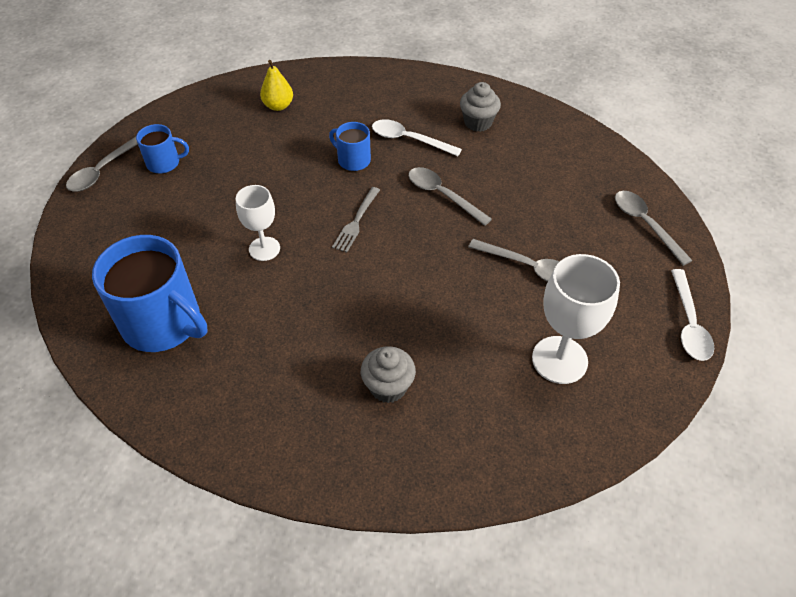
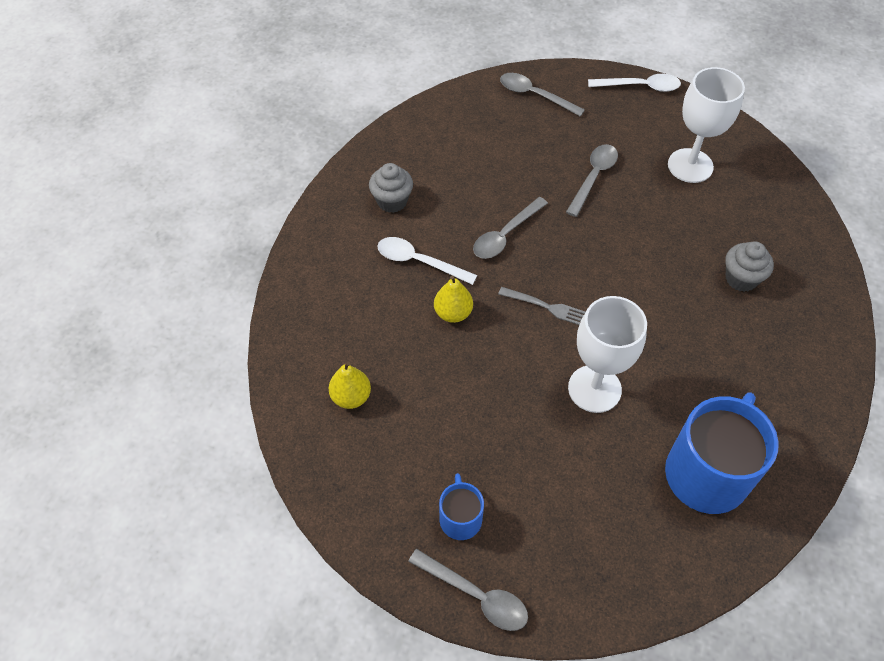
camera: 90 degrees left, 5 degrees up
white goblet [236,185,280,261] -> white goblet [568,296,647,413], size x1.58
blue mug [329,122,371,171] -> yellow pear [434,275,473,323]
white spoon [372,119,462,156] -> white spoon turned 90 degrees clockwise [377,237,478,285]
grey spoon [615,191,693,266] -> grey spoon turned 60 degrees clockwise [500,73,585,117]

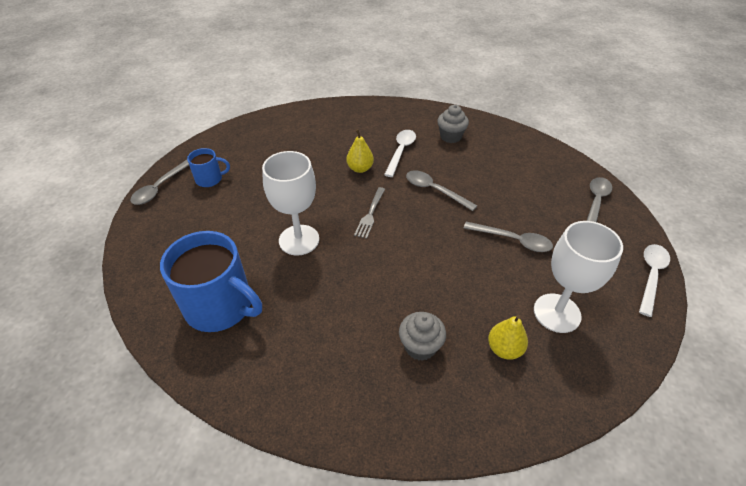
camera: 85 degrees right, 10 degrees down
yellow pear [329,361,371,409] -> yellow pear moved to [488,315,528,360]
white spoon [588,74,681,92] -> white spoon turned 150 degrees counterclockwise [639,244,670,317]

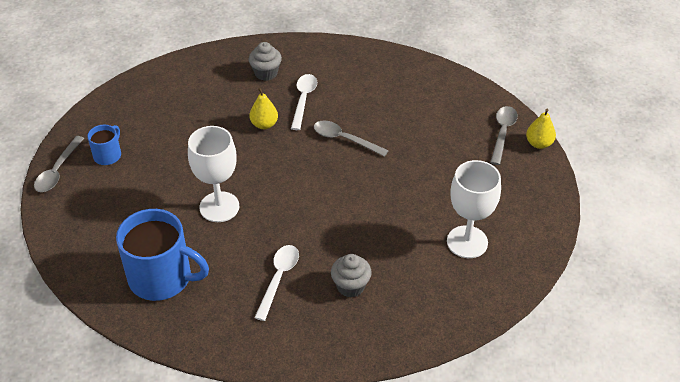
camera: 10 degrees left, 0 degrees up
blue mug [187,148,230,187] -> blue mug turned 45 degrees counterclockwise [87,125,121,165]
grey fork [354,187,385,239] -> none
grey cupcake [437,105,469,143] -> grey cupcake moved to [249,42,282,81]
grey spoon [464,221,553,252] -> none
yellow pear [488,315,528,360] -> yellow pear moved to [526,109,556,149]
white spoon [639,244,670,317] -> white spoon moved to [254,245,299,321]

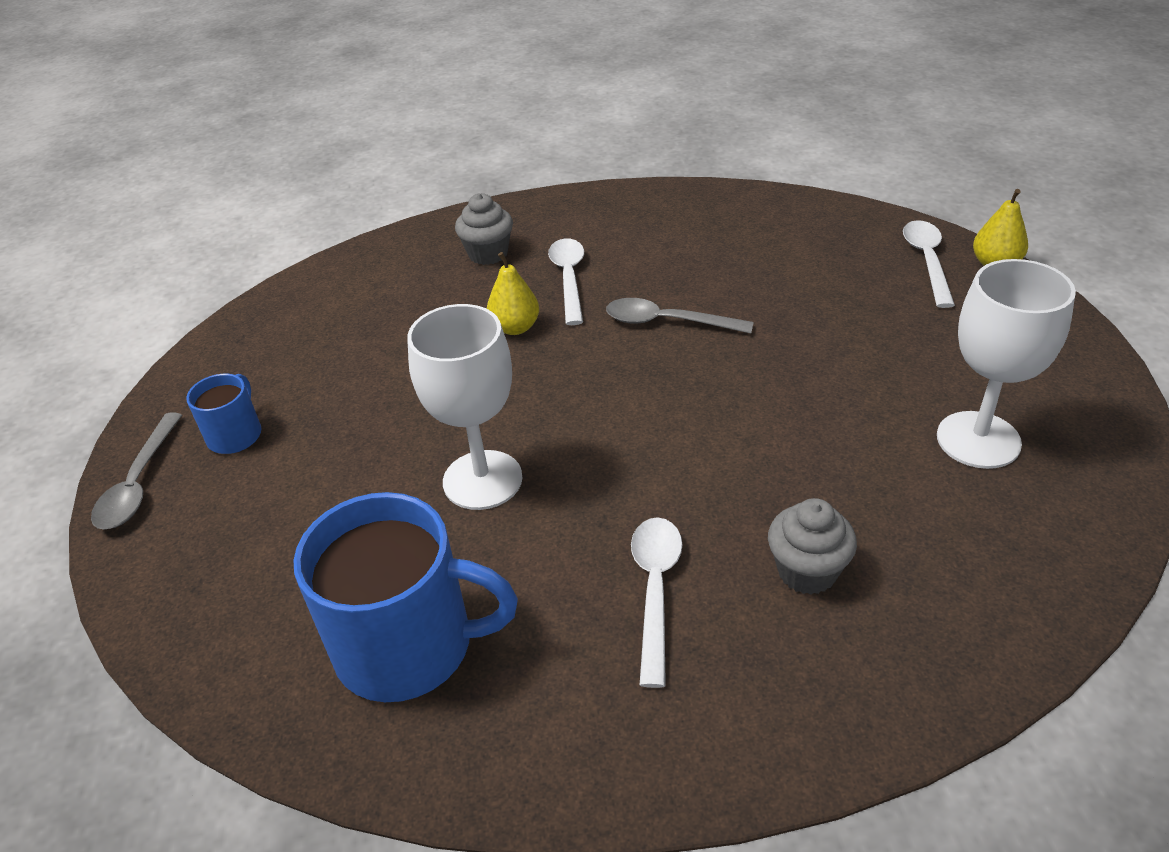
camera: 10 degrees left, 5 degrees down
grey spoon [490,106,518,165] -> white spoon [903,220,955,308]

